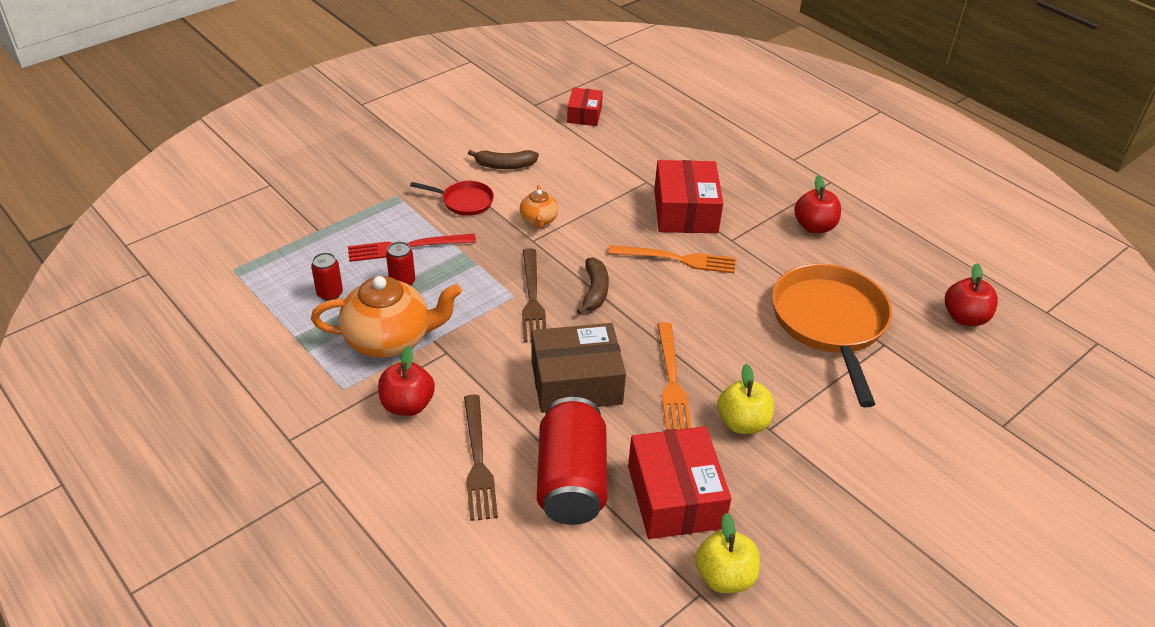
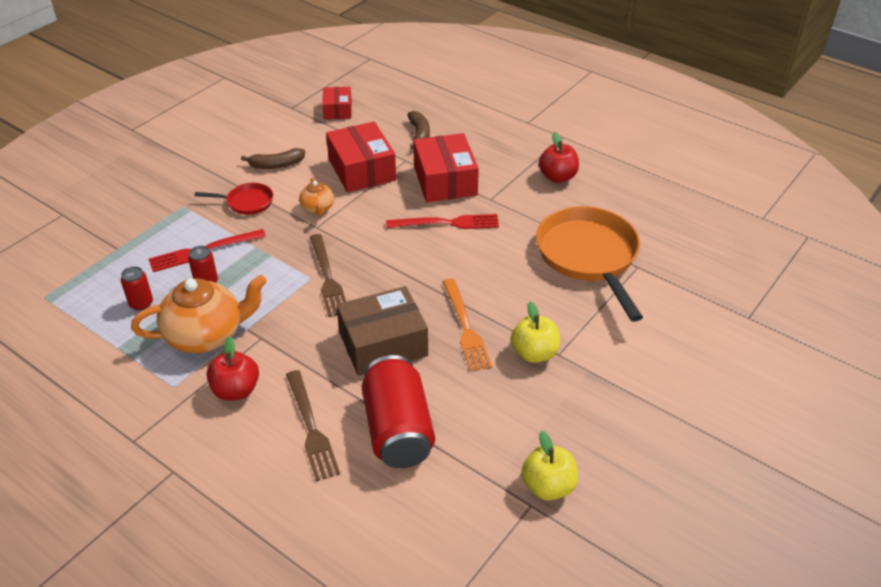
camera: 10 degrees left, 0 degrees up
brown banana [577,258,609,314] -> brown banana moved to [407,111,430,150]
orange fork [609,245,735,273] -> red fork [386,214,499,229]
red box [628,426,732,539] -> red box moved to [326,122,396,192]
red apple [945,263,998,326] -> none

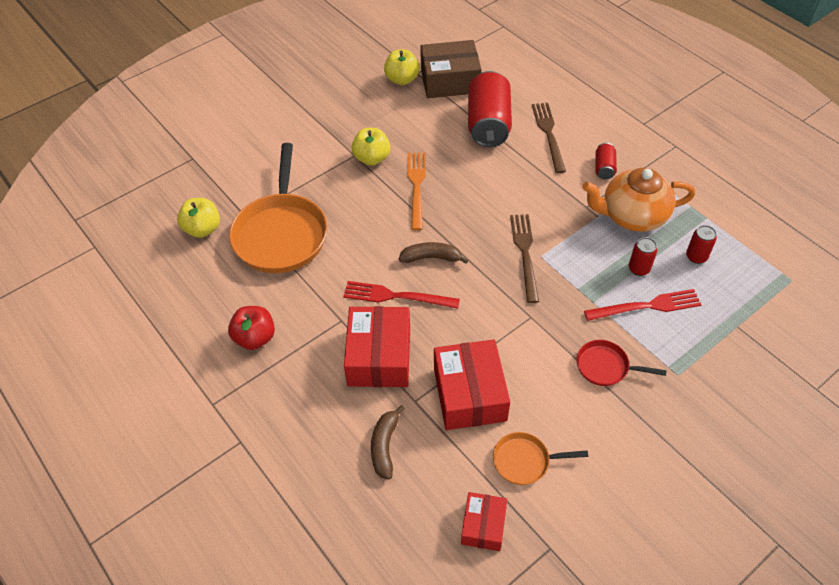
camera: 165 degrees left, 10 degrees up
red apple [207,337,259,400] -> red can [595,143,617,179]
brown banana [241,148,305,169] -> brown banana moved to [399,242,468,264]
orange teapot [299,177,334,216] -> none
brown box [336,286,428,376] -> brown box moved to [420,40,482,98]
none -> yellow apple [177,198,220,238]
none -> orange pan [493,432,588,485]

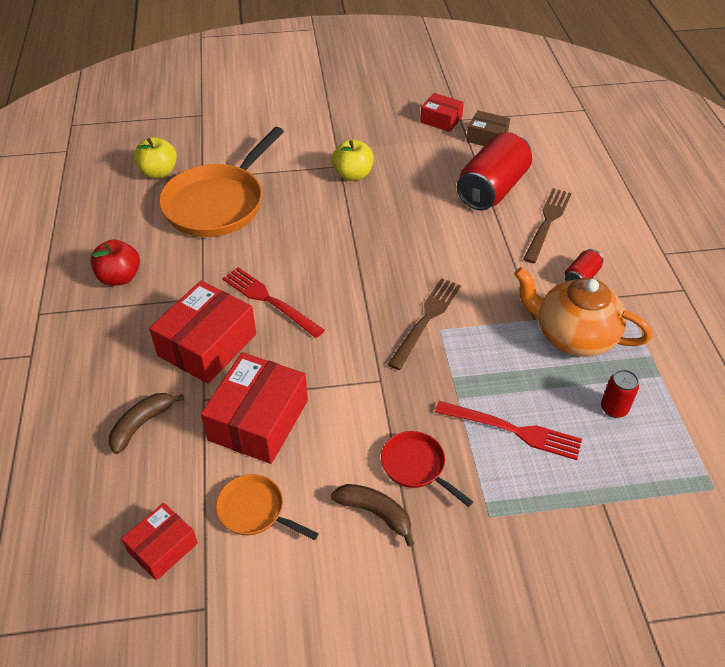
camera: 30 degrees right, 5 degrees down
yellow apple [384,49,420,85] -> red box [420,93,464,132]
brown banana [399,242,468,264] -> brown banana moved to [331,484,415,547]
orange fork [408,152,426,230] -> none
brown box [420,40,482,98] -> brown box [466,110,510,146], size x0.57
red can [629,237,657,276] -> none

